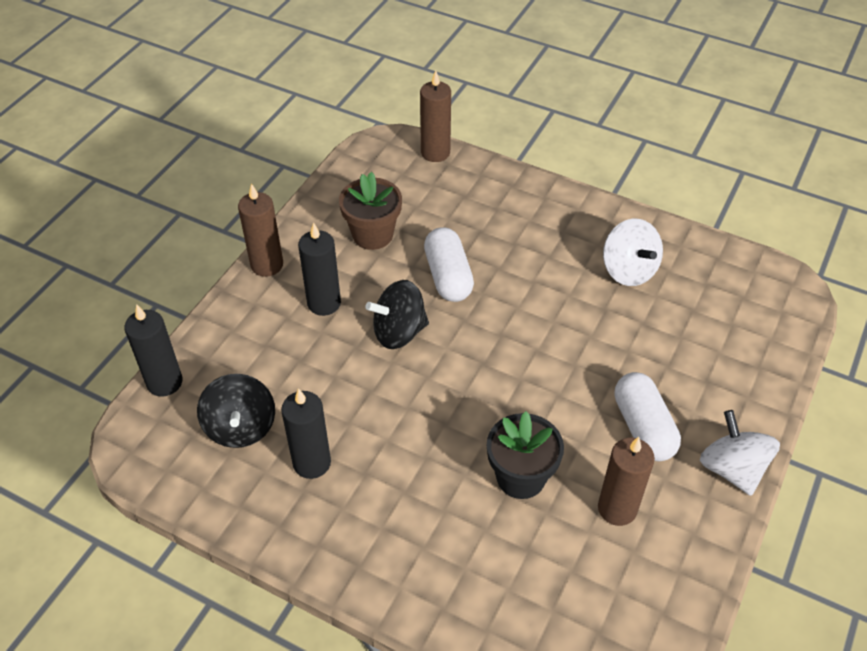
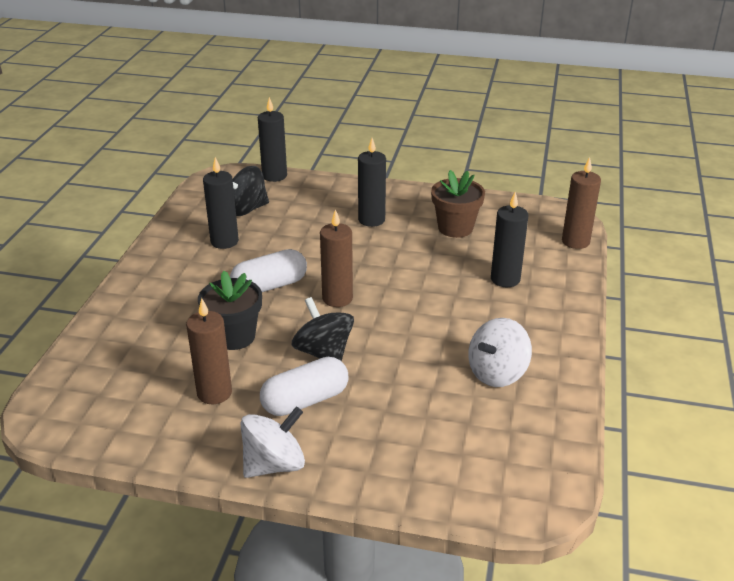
camera: 75 degrees right, 15 degrees down
brown candle [238,183,283,277] -> brown candle moved to [320,209,353,307]
black spinning top [365,280,429,349] -> black spinning top moved to [292,297,354,361]
white capsule [424,227,474,302] -> white capsule moved to [230,249,307,292]
none -> black candle [491,192,528,287]

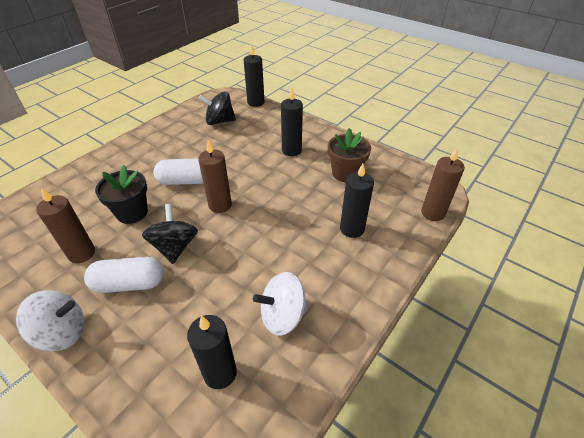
camera: 25 degrees right, 10 degrees up
black candle [203,157,239,249] -> black candle moved to [187,315,237,389]

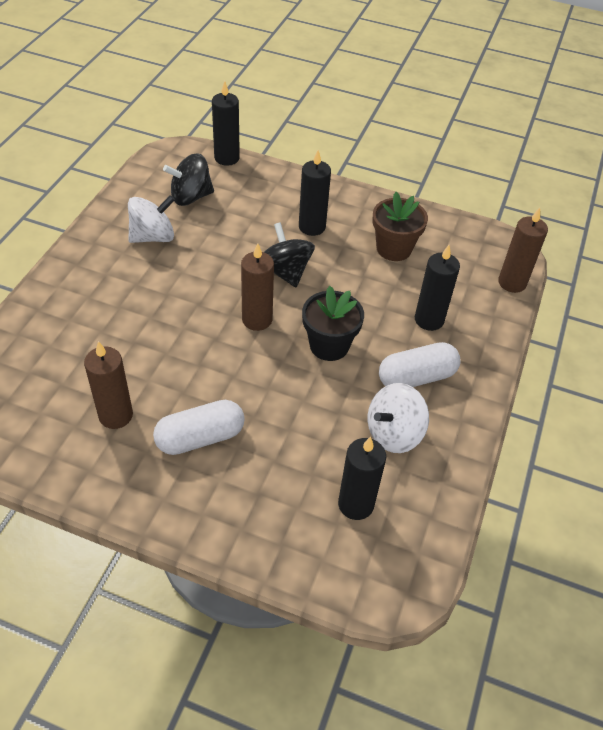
camera: 20 degrees left, 5 degrees up
white spinning top [16,290,84,351] -> white spinning top moved to [128,195,175,243]
black flower pot [95,165,148,224] -> black flower pot moved to [302,286,364,361]
black spinning top [142,204,198,264] -> black spinning top moved to [264,222,315,287]
white capsule [153,158,203,185] -> white capsule moved to [379,342,460,387]

